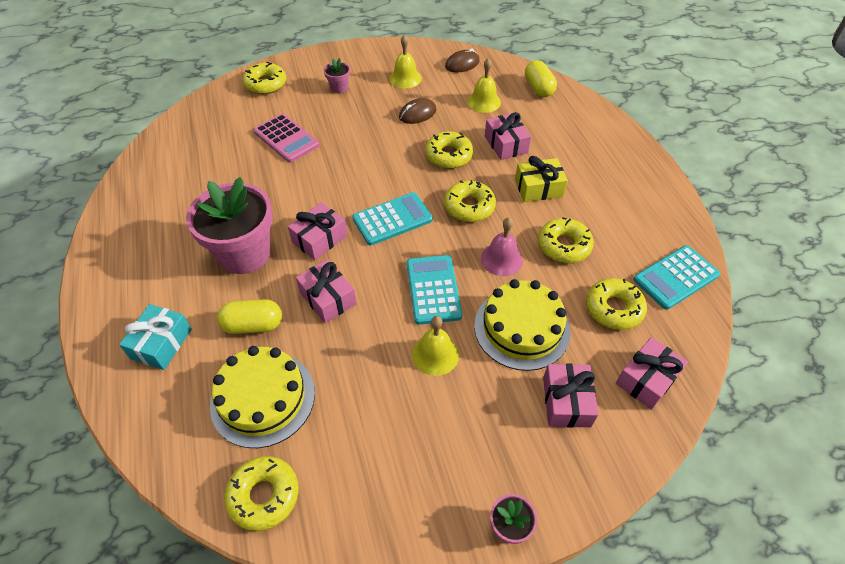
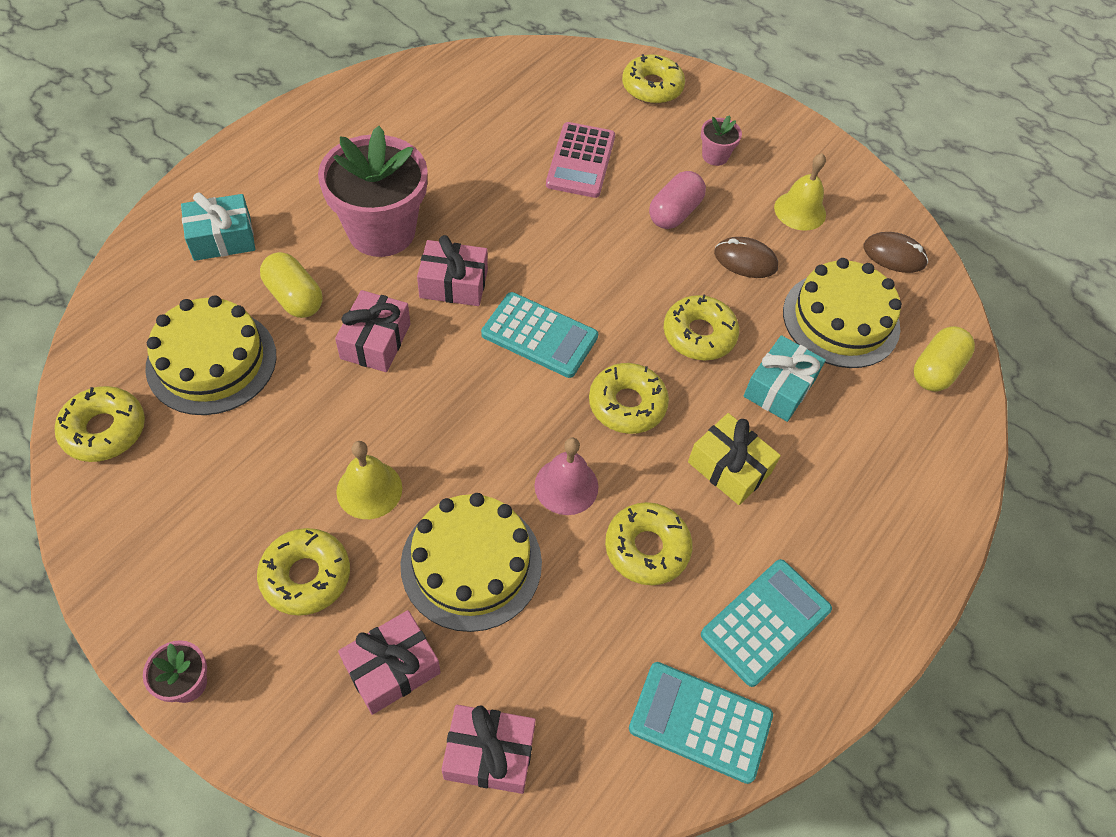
camera: 50 degrees right, 5 degrees up
turquoise calculator [407,255,462,325] -> turquoise calculator moved to [701,559,832,687]
yellow bell [467,58,501,113] -> yellow cake [783,258,902,368]
pink gift [485,112,531,160] -> turquoise gift [744,335,826,422]
yellow donut [586,278,647,330] -> yellow donut moved to [257,528,350,616]
none -> pink capsule [649,171,706,229]

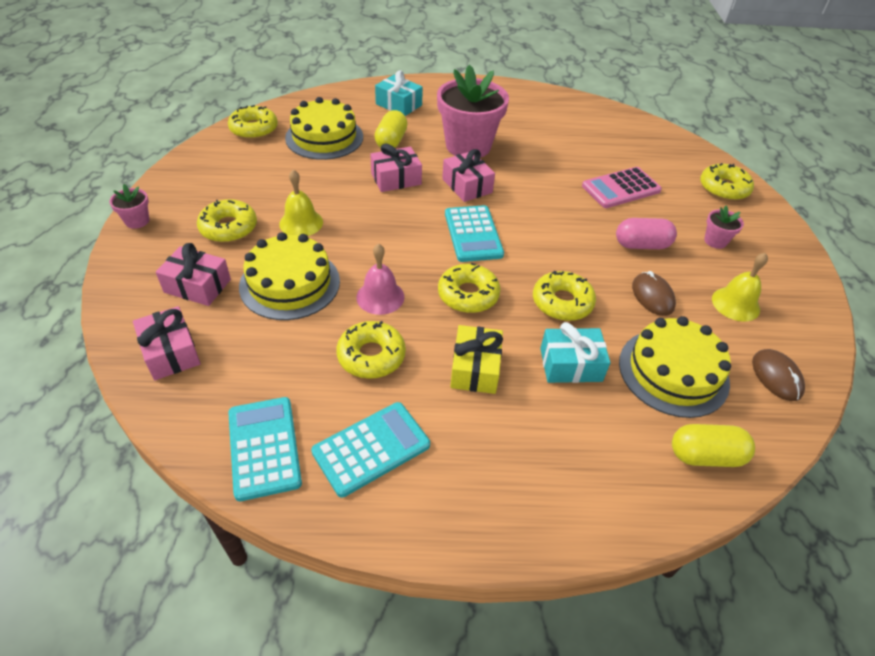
camera: 55 degrees right, 10 degrees down
turquoise calculator [701,559,832,687] -> turquoise calculator turned 45 degrees counterclockwise [311,402,430,497]

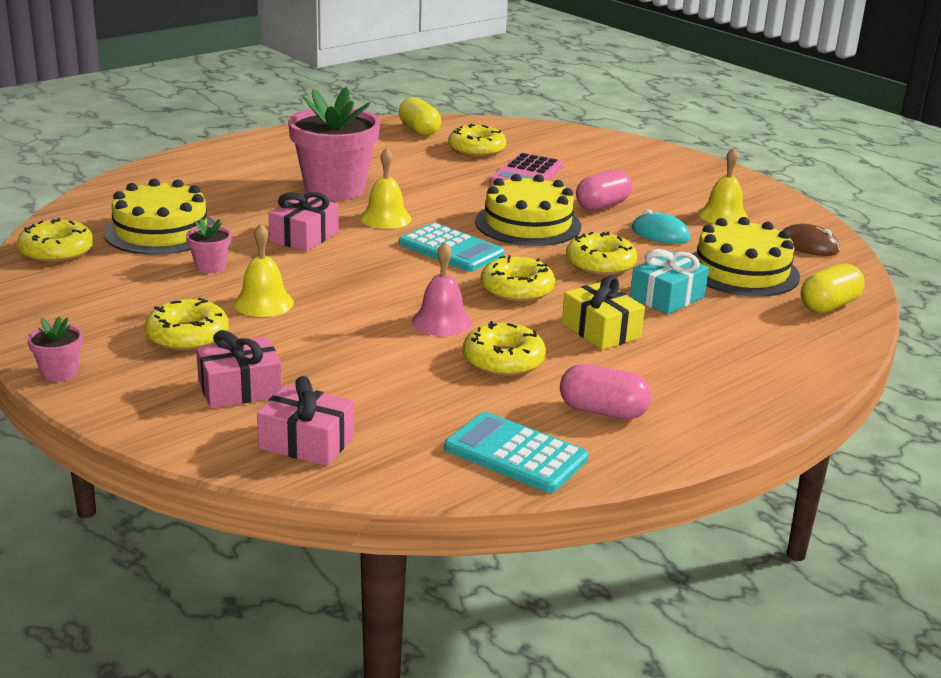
camera: 40 degrees left, 20 degrees down
yellow cake [239,232,340,320] -> yellow cake moved to [475,174,581,246]
turquoise calculator [311,402,430,497] -> pink capsule [560,364,652,420]
yellow capsule [374,110,408,148] -> yellow capsule moved to [399,97,441,136]
turquoise gift [375,70,423,116] -> none
pink gift [442,149,495,202] -> yellow bell [360,148,411,229]
brown mouse [632,271,676,316] -> turquoise mouse [631,209,690,244]
yellow donut [700,163,754,201] -> yellow donut moved to [448,124,506,157]
pink flower pot [704,206,744,249] -> pink flower pot moved to [186,218,232,273]

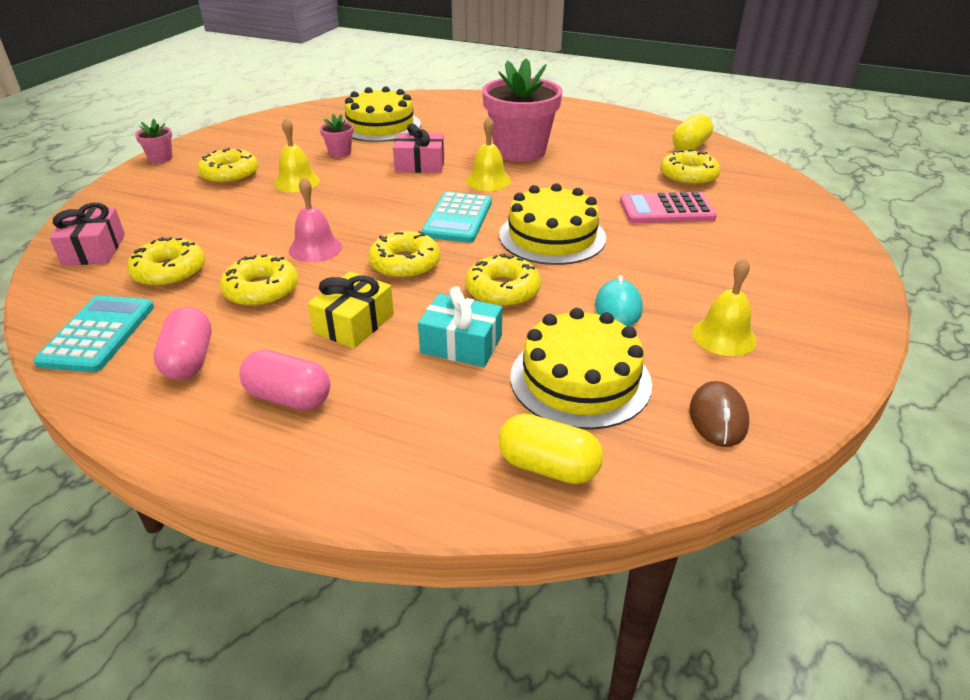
camera: 65 degrees right, 10 degrees up
yellow donut [17,218,94,263] -> yellow donut moved to [127,237,205,287]
pink gift [196,330,282,408] -> none
pink capsule [576,169,632,211] -> pink capsule moved to [239,350,330,410]

